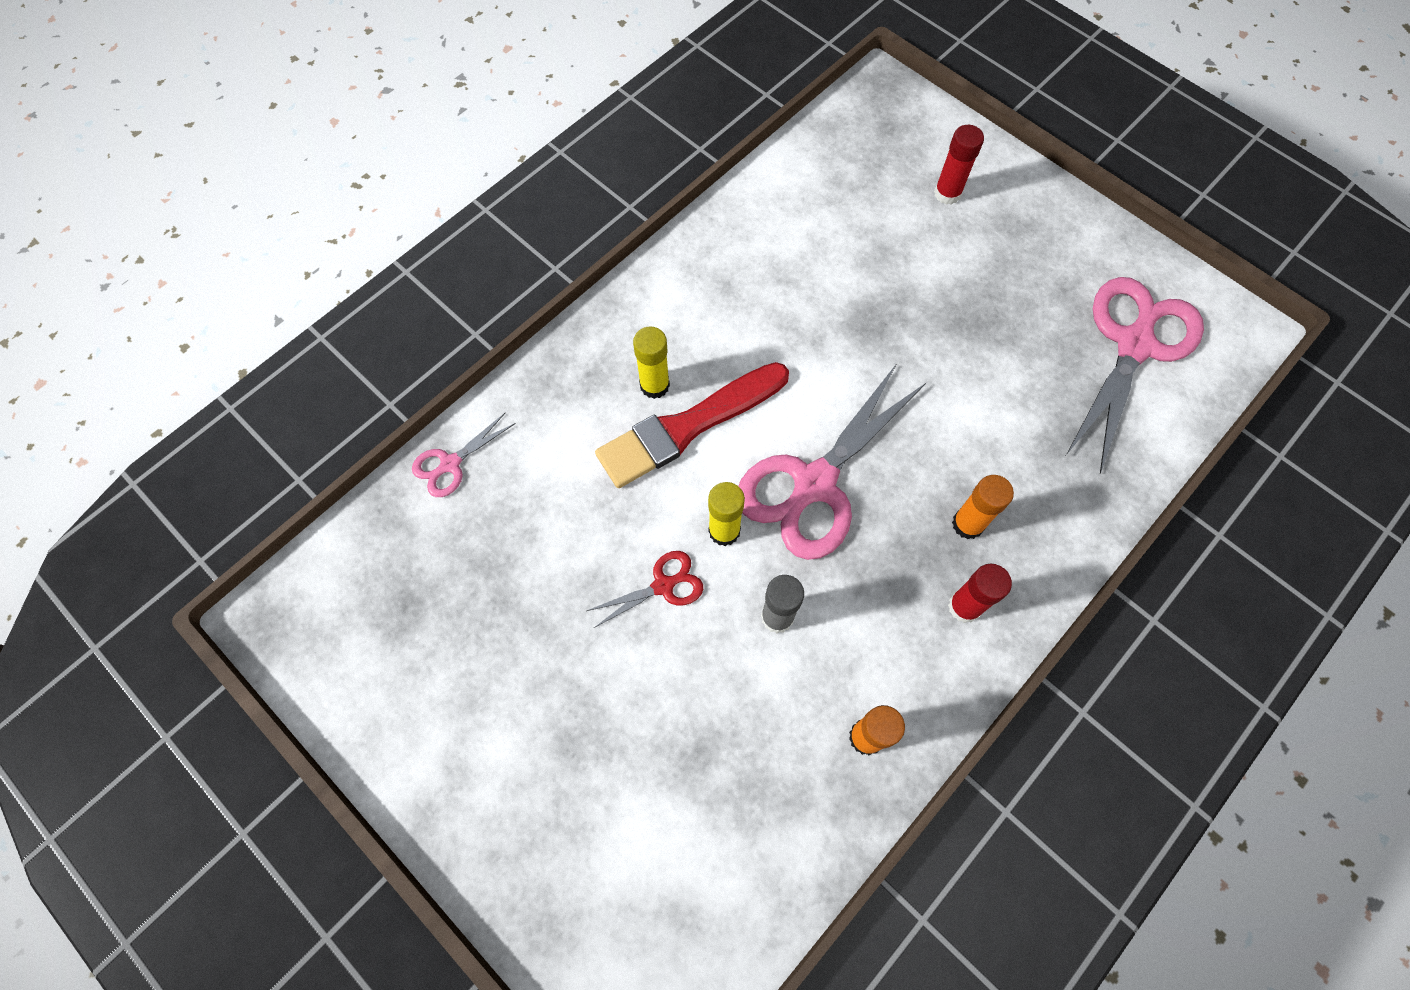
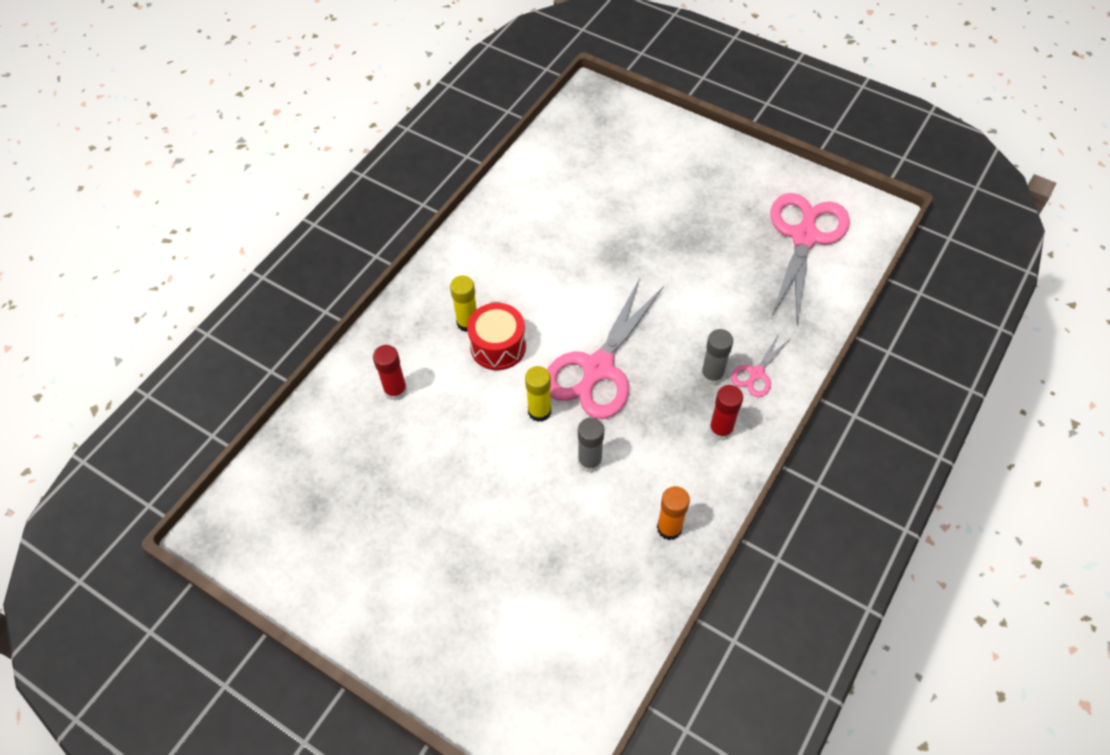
camera: 10 degrees left, 10 degrees down
pink scissors [412,412,516,497] -> pink scissors moved to [731,334,791,397]
red scissors [587,551,703,628] -> none
red brush [595,362,789,488] -> red drum [467,303,526,370]
red glue stick [934,125,984,205] -> red glue stick moved to [373,345,407,401]
orange glue stick [952,475,1014,539] -> grey glue stick [701,329,733,385]

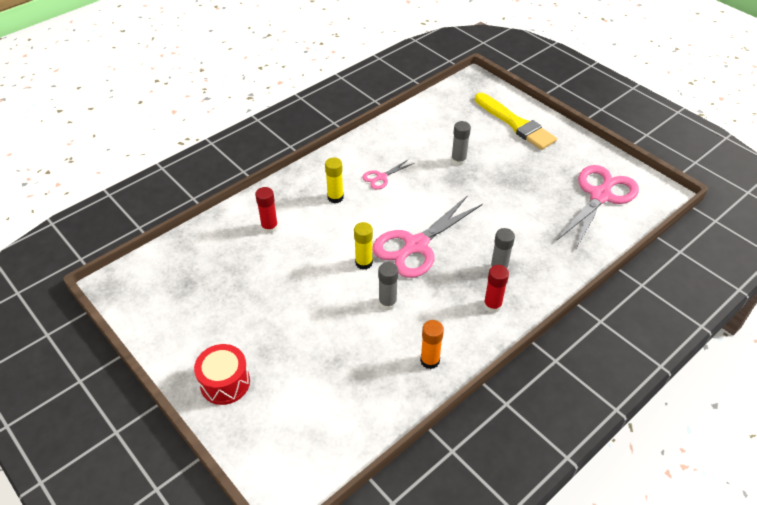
camera: 15 degrees right, 10 degrees down
red drum [467,303,526,370] -> red drum moved to [194,344,250,405]
pink scissors [731,334,791,397] -> pink scissors moved to [362,159,414,190]
none -> grey glue stick [451,121,471,166]
none -> yellow brush [475,93,557,150]

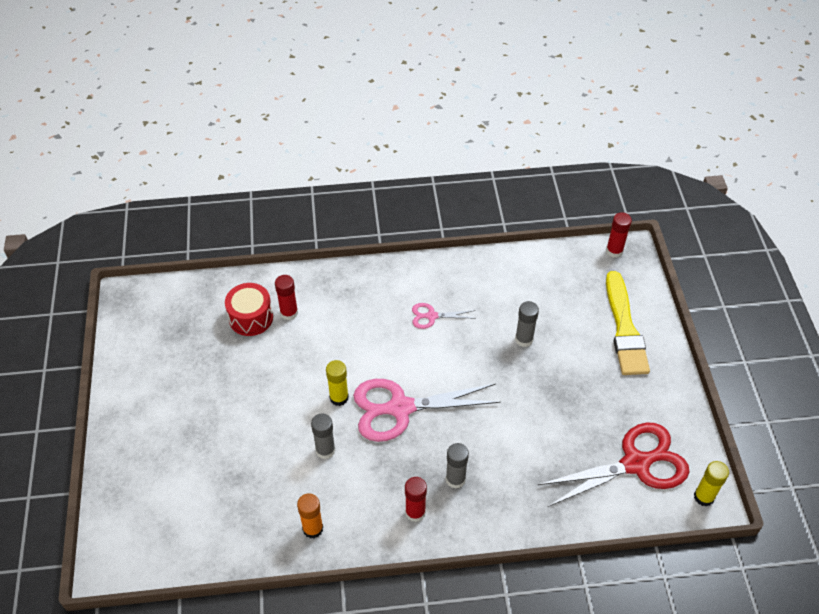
camera: 35 degrees right, 5 degrees up
red drum [194,344,250,405] -> red drum moved to [225,283,273,336]
yellow glue stick [325,158,344,203] -> yellow glue stick moved to [694,461,729,507]
pink scissors [556,165,639,250] -> red scissors [538,423,689,507]
none -> red glue stick [606,212,632,258]

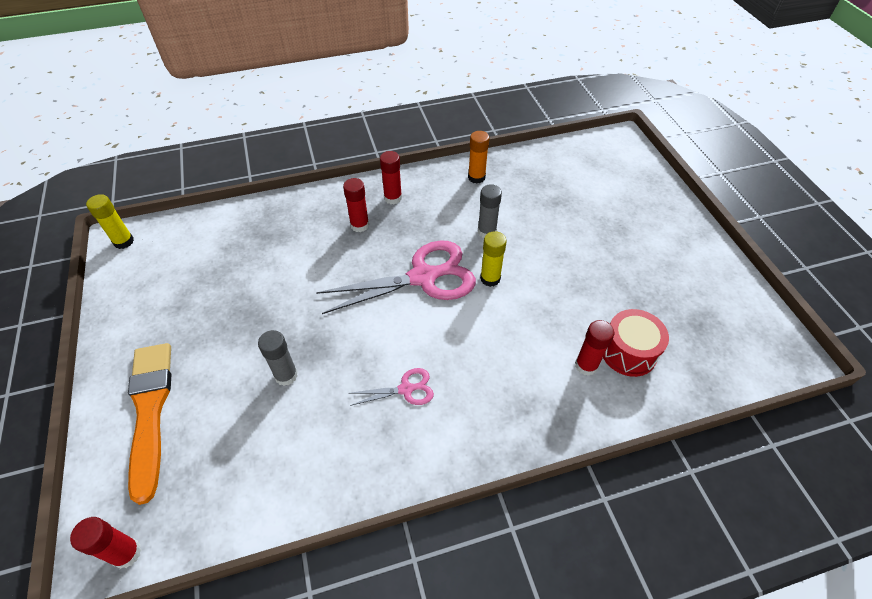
camera: 170 degrees right, 0 degrees up
grey glue stick [446,443,469,489] -> red glue stick [343,178,369,232]
red scissors [538,423,689,507] -> none
yellow brush [606,271,650,375] -> orange brush [128,343,171,505]

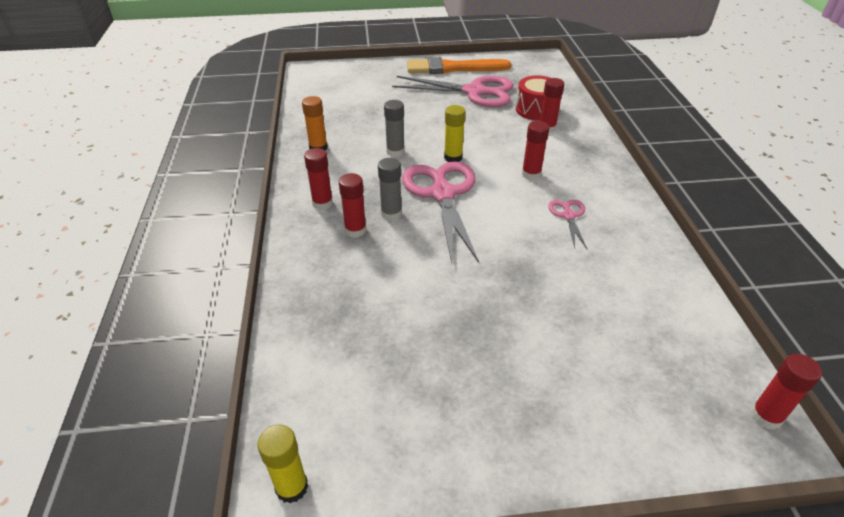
camera: 80 degrees left, 10 degrees down
orange brush [128,343,171,505] -> orange brush moved to [407,57,511,74]
grey glue stick [258,330,298,386] -> grey glue stick moved to [378,158,402,221]
none -> pink scissors [392,76,514,107]
none -> red glue stick [522,121,549,180]

